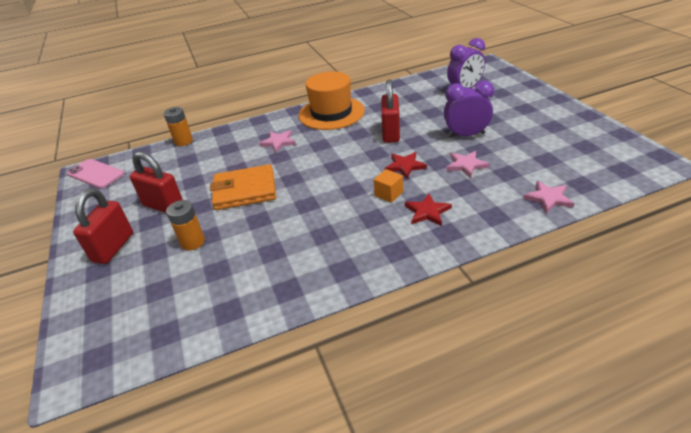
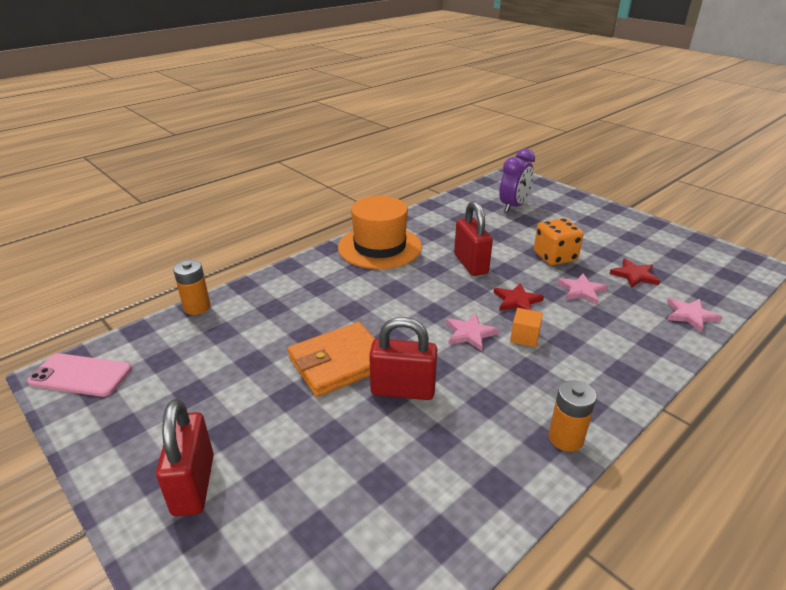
camera: 25 degrees left, 5 degrees down
red padlock [130,152,183,213] -> red padlock moved to [369,317,438,400]
orange battery [166,200,205,250] -> orange battery moved to [549,380,597,452]
pink star [259,130,296,153] -> pink star moved to [446,313,499,351]
red star [405,194,452,226] -> red star moved to [609,259,660,288]
purple clock [444,80,494,138] -> orange dice [534,218,584,265]

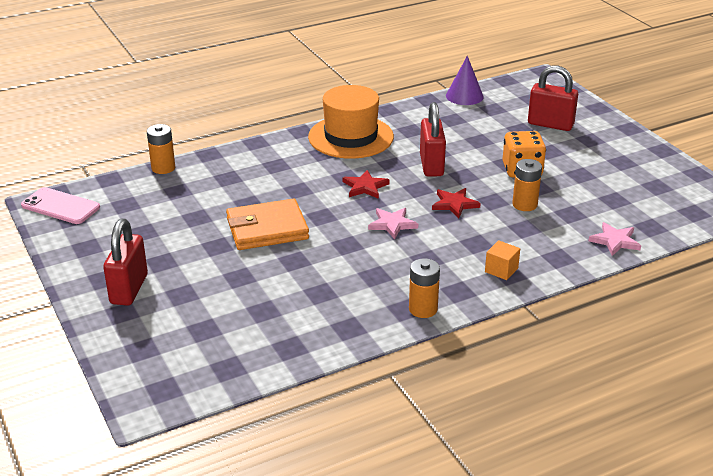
camera: 15 degrees right, 0 degrees up
red padlock [369,317,438,400] -> red padlock moved to [528,65,578,131]
purple clock [499,149,535,212] -> none
orange cube [510,308,543,347] -> orange cube moved to [485,240,520,280]
pink star [557,273,608,305] -> orange battery [512,159,542,211]
red star [609,259,660,288] -> red star moved to [343,170,390,199]
none -> purple cone [446,56,484,105]

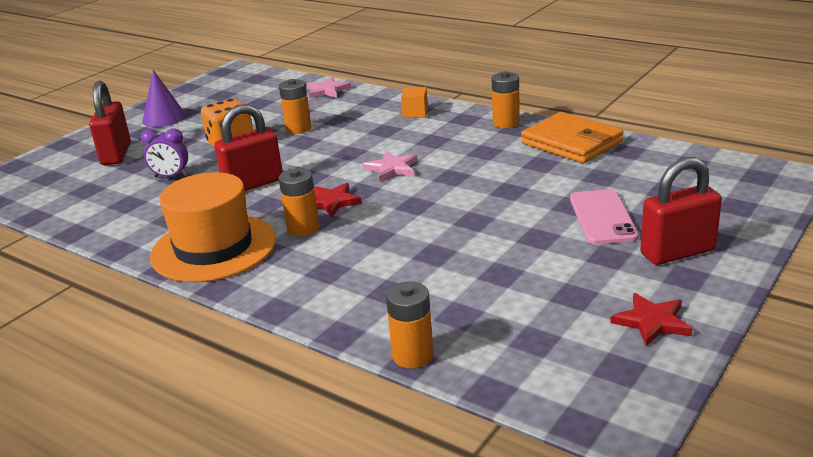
camera: 115 degrees left, 5 degrees down
pink phone [21,187,100,224] -> pink phone moved to [570,189,639,244]
orange wallet [226,199,309,250] -> orange wallet moved to [521,112,624,163]
red star [432,188,481,218] -> red star moved to [610,293,692,346]
purple cone [446,56,484,105] -> purple cone moved to [142,70,186,127]
none -> purple clock [141,128,188,177]
none -> orange battery [279,168,319,236]

